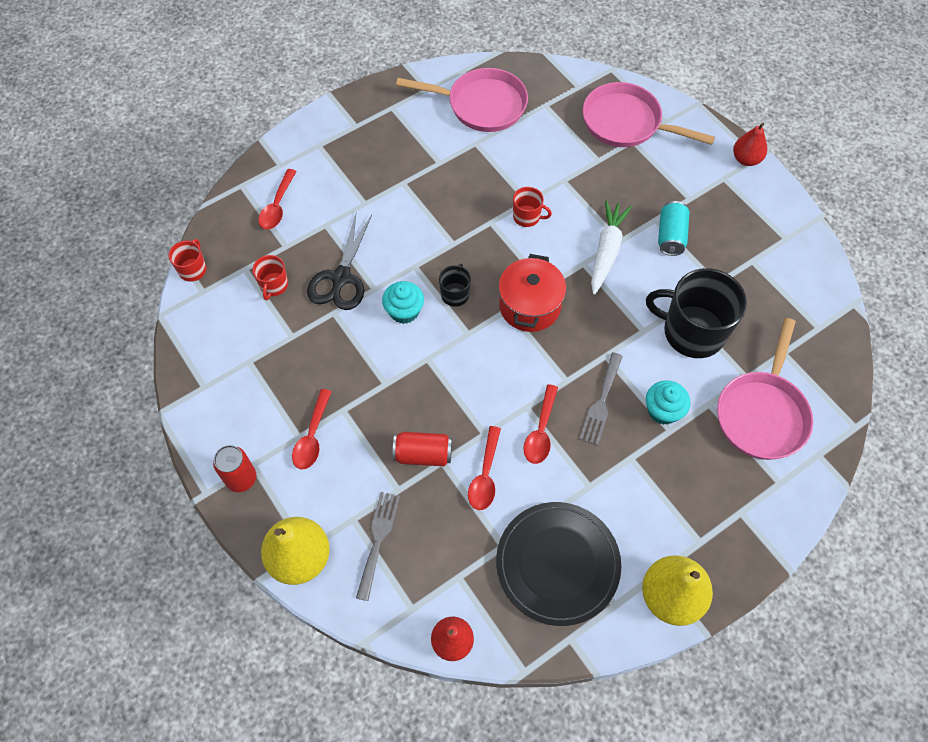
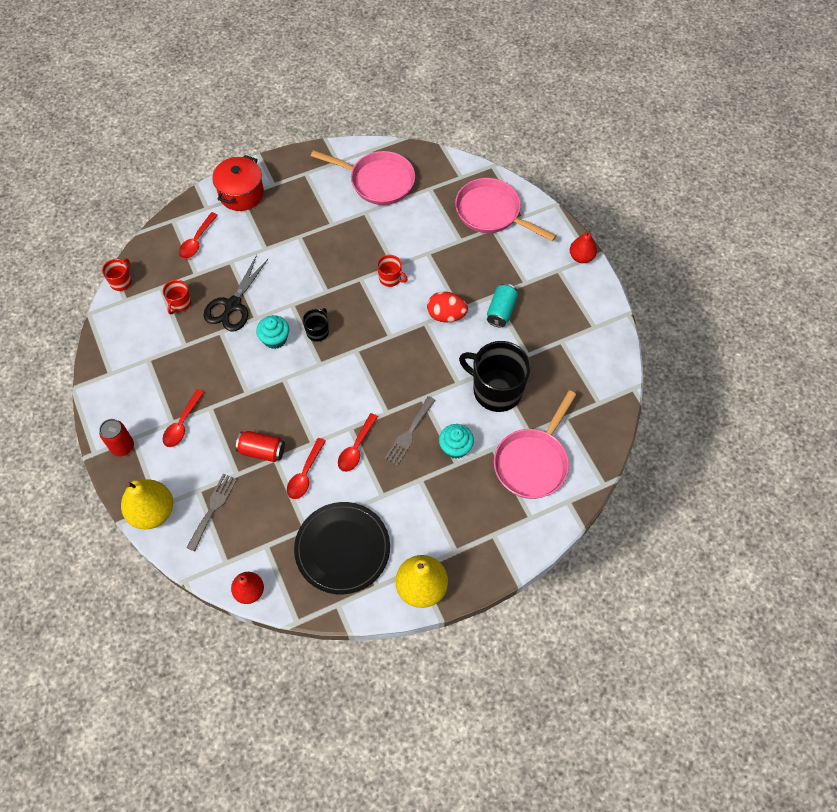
camera: 10 degrees right, 0 degrees up
red pot [498,254,566,332] -> red pot moved to [212,155,264,211]
white carrot [591,200,632,295] -> red egg [427,291,468,322]

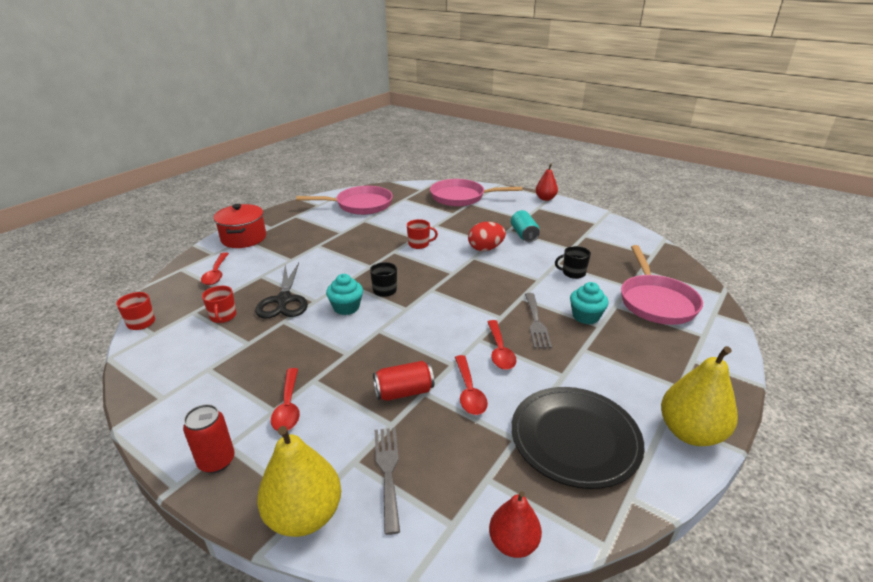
camera: 30 degrees left, 30 degrees down
black mug [459,341,531,412] -> black mug [555,246,591,279], size x0.47

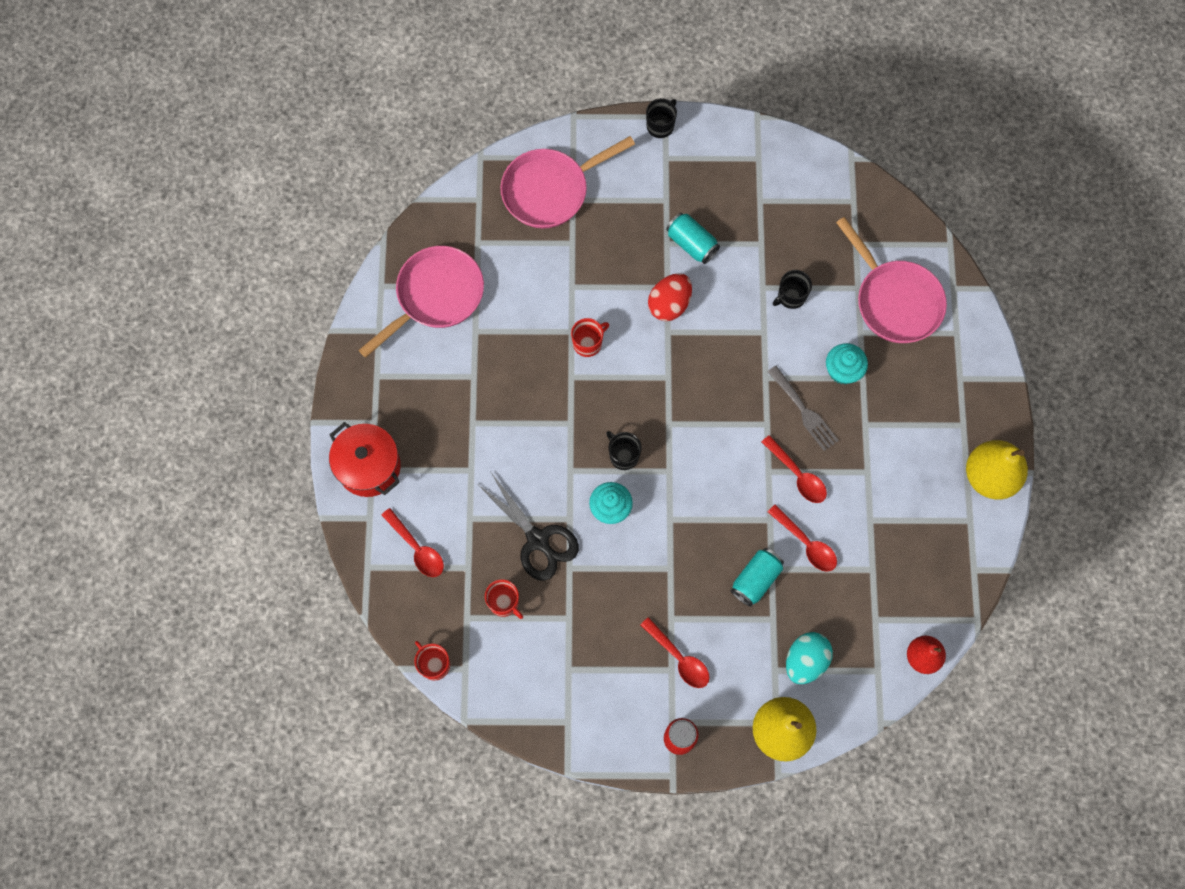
camera: 35 degrees left, 40 degrees up
red can [373,361,434,401] -> turquoise can [731,548,784,607]
grey fork [375,428,400,535] -> turquoise egg [786,632,833,684]
black plate [511,387,645,489] -> none
red pear [536,163,558,201] -> black mug [646,98,677,138]

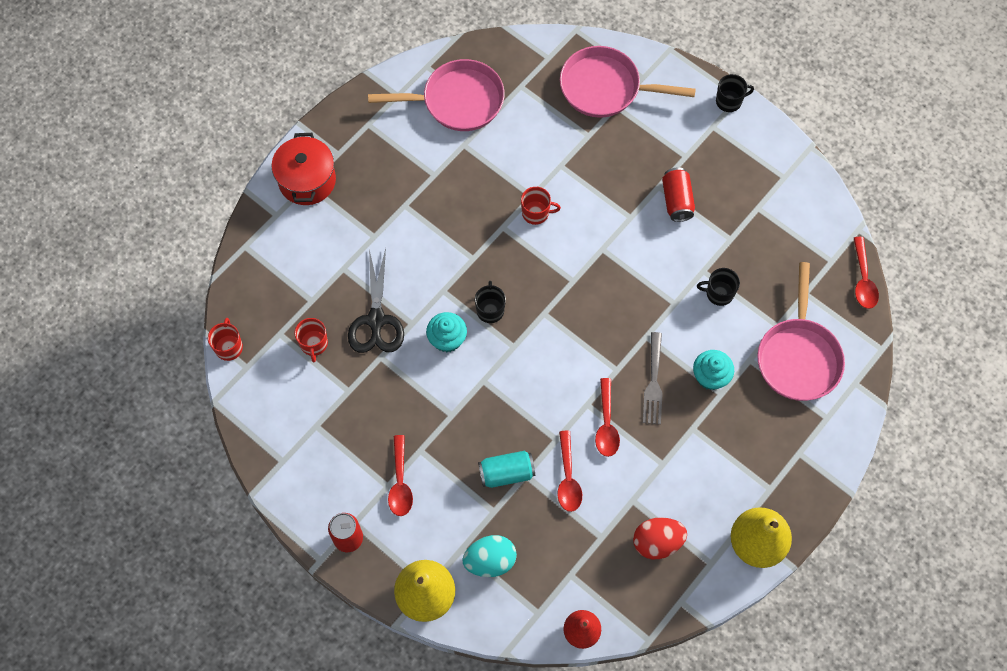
camera: 40 degrees right, 5 degrees down
red spoon [382,508,444,577] -> red spoon moved to [854,237,879,309]
red egg [648,273,692,321] -> red egg moved to [633,517,687,559]
turquoise can [666,213,720,264] -> red can [662,168,695,222]

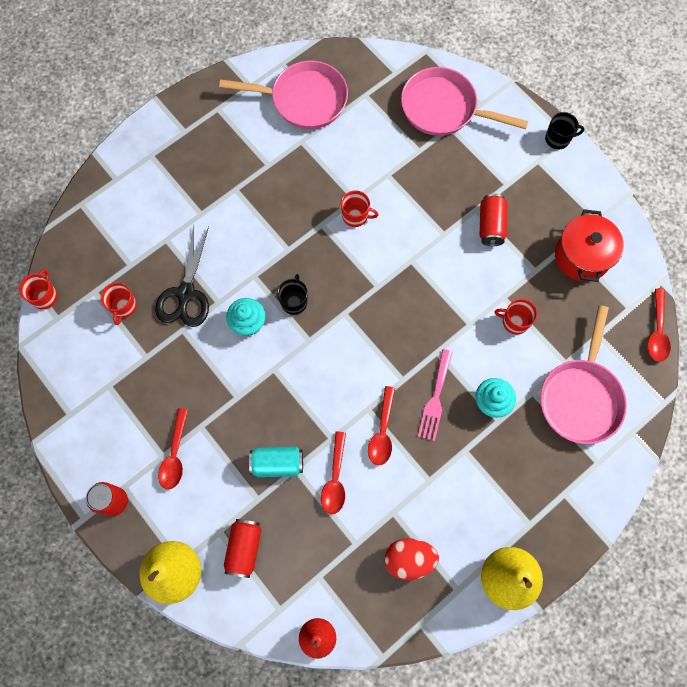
camera: 10 degrees right, 5 degrees up
red pot [272,133,336,205] -> red pot moved to [555,209,624,282]
turquoise egg [463,535,517,577] -> red can [224,519,262,578]
grey fork [643,332,663,424] -> pink fork [418,349,452,441]
black mug [697,268,740,306] -> red mug [494,299,537,335]

